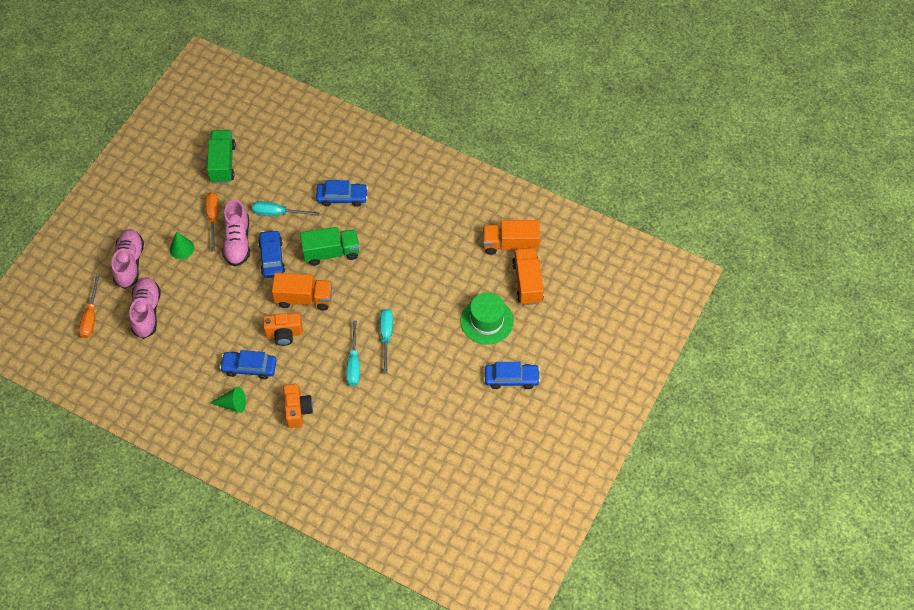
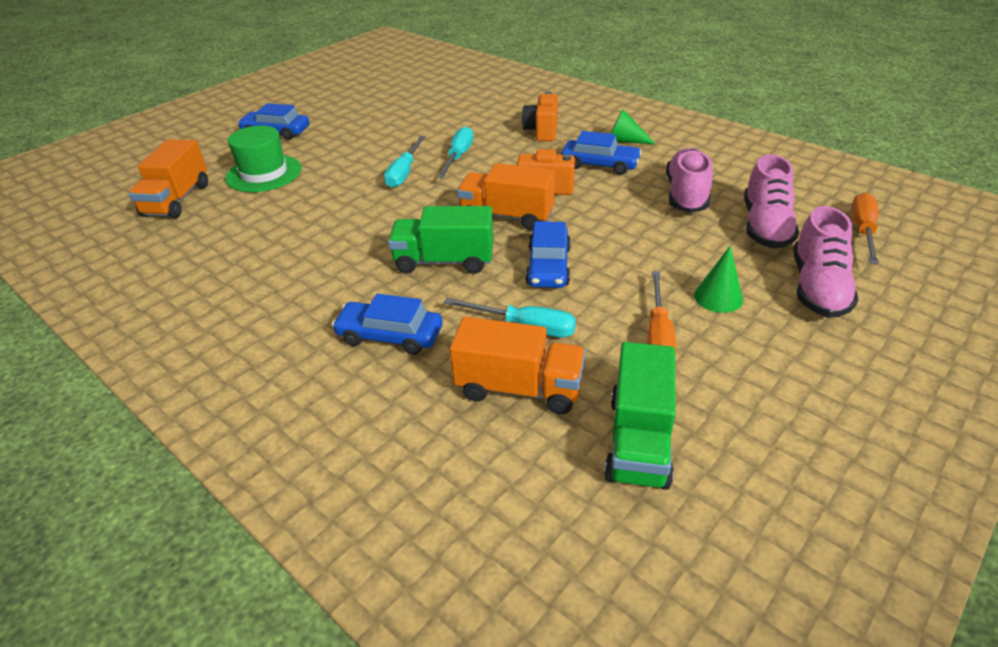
camera: 165 degrees left, 20 degrees down
pink shoe [222,199,250,266] -> pink shoe moved to [666,148,713,213]
orange truck [483,220,540,255] -> orange truck moved to [450,317,586,414]

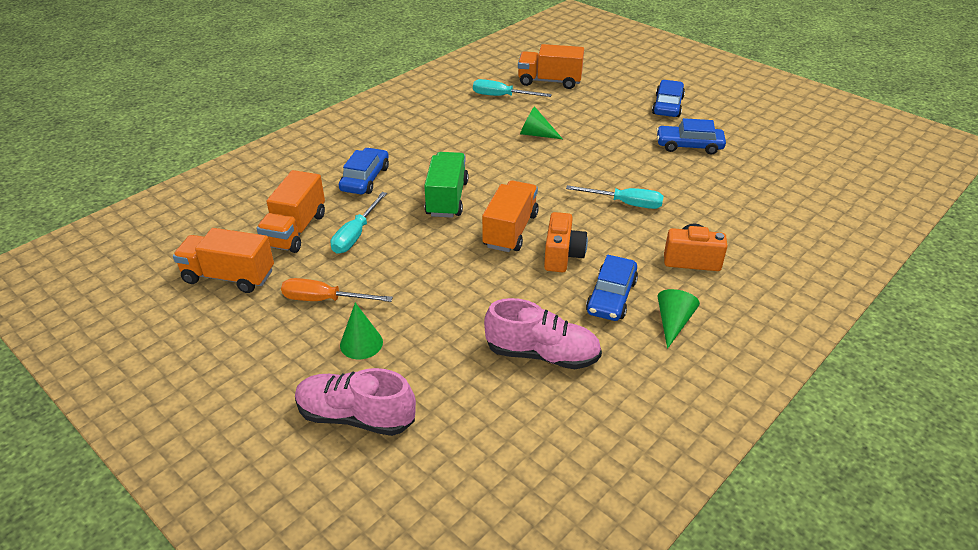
camera: 90 degrees right, 0 degrees up
green hat [225,126,302,192] -> none
turquoise screwdriver [384,136,426,188] -> turquoise screwdriver moved to [473,79,552,97]
blue car [525,221,571,288] -> blue car moved to [656,118,726,154]
green truck [604,342,676,490] -> orange truck [173,228,274,293]
pink shoe [744,154,799,249] -> none
orange screwdriver [851,192,879,264] -> none
none -> green cone [520,106,563,139]

